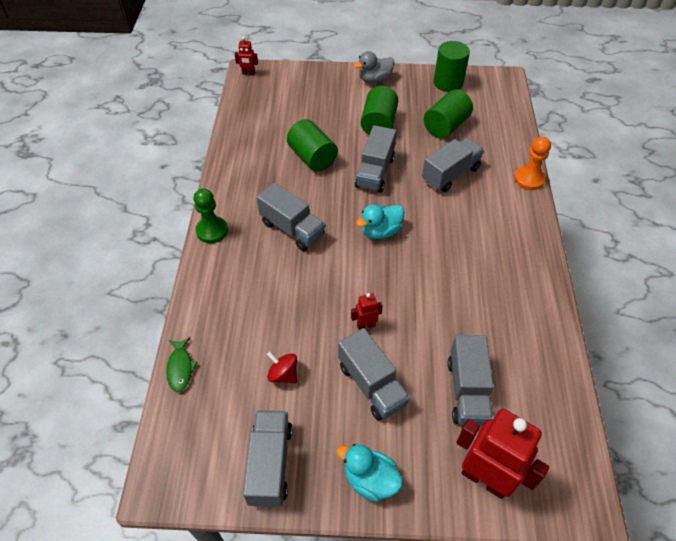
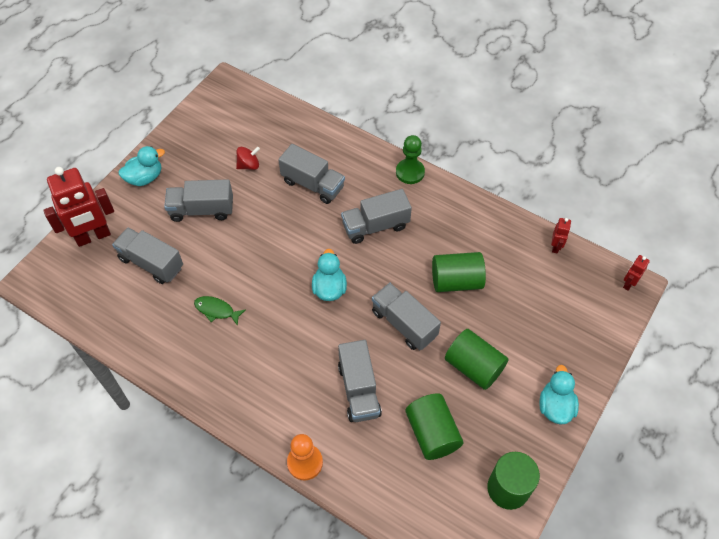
camera: 120 degrees right, 5 degrees up
green fish [166,337,198,392] -> green fish moved to [194,296,245,326]
grey truck [243,410,292,507] -> grey truck moved to [278,144,345,204]
red robot [351,293,383,330] -> red robot moved to [551,218,571,254]
grey duck [354,51,395,83] -> turquoise duck [539,365,579,424]

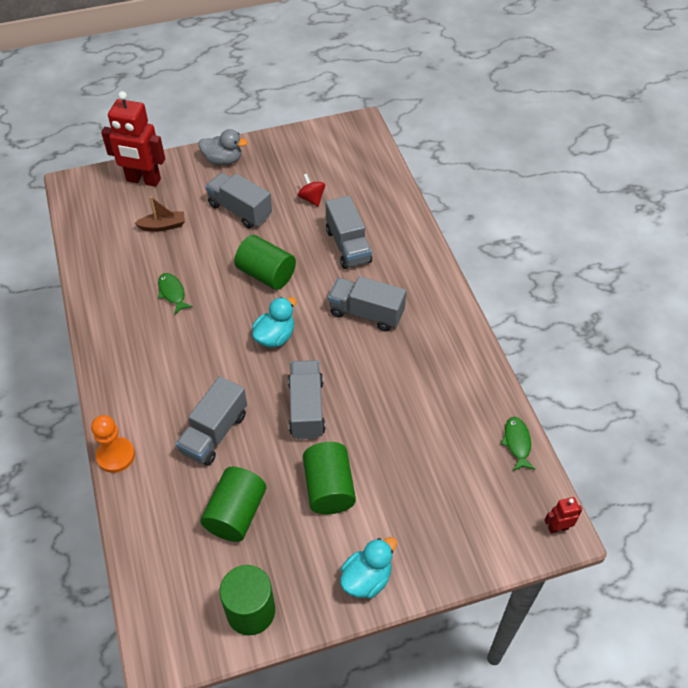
camera: 40 degrees right, 5 degrees down
grey truck [112,227,183,284] -> brown boat [134,196,185,231]
turquoise duck [119,146,165,186] -> grey duck [199,129,248,165]
red spinning top [236,147,260,170] -> red spinning top turned 135 degrees counterclockwise [298,174,325,207]
green pawn [396,135,425,184] -> none
green cylinder [432,252,486,292] -> green cylinder moved to [234,235,296,290]
red robot [551,218,571,254] -> green fish [501,417,536,471]

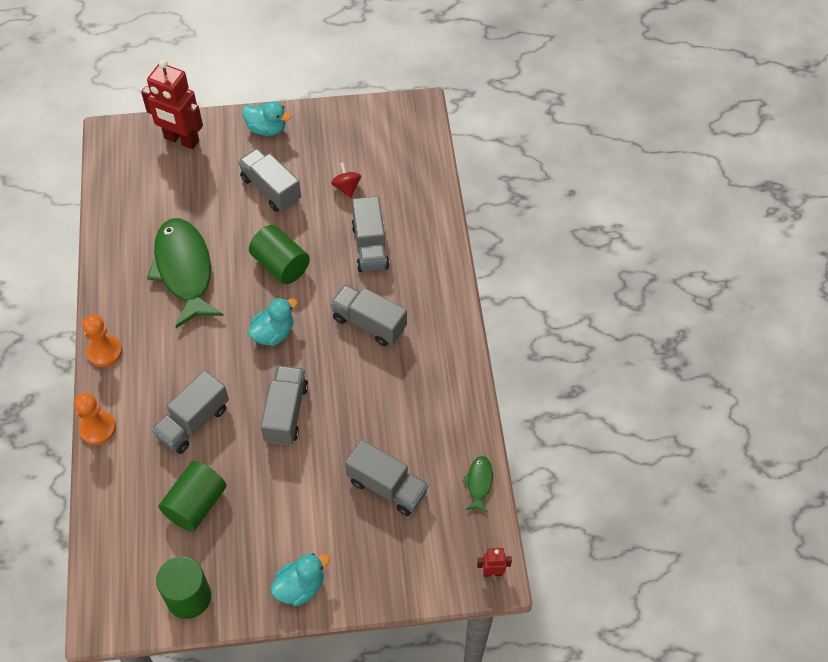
camera: 10 degrees right, 5 degrees up
brown boat [134,196,185,231] -> none
green fish [158,273,193,315] -> green fish [147,218,223,328], size x2.38
grey duck [199,129,248,165] -> turquoise duck [242,101,291,136]
green cylinder [303,442,356,515] -> none
none -> orange pawn [82,314,122,367]
none -> grey truck [345,440,429,516]

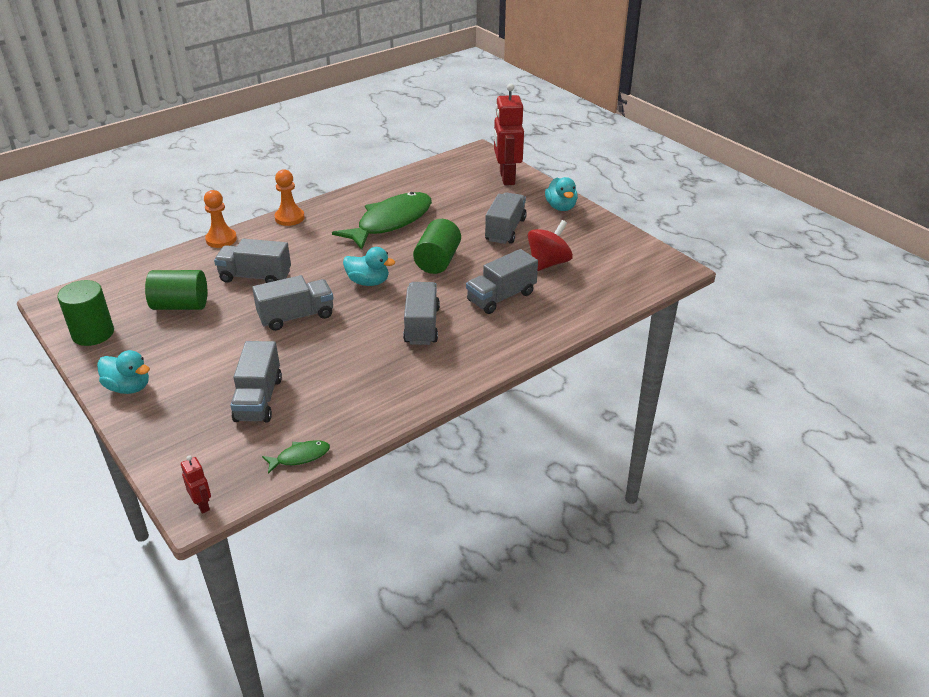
camera: 60 degrees right, 20 degrees down
red spinning top [331,162,361,198] -> red spinning top [528,220,573,271], size x1.64

